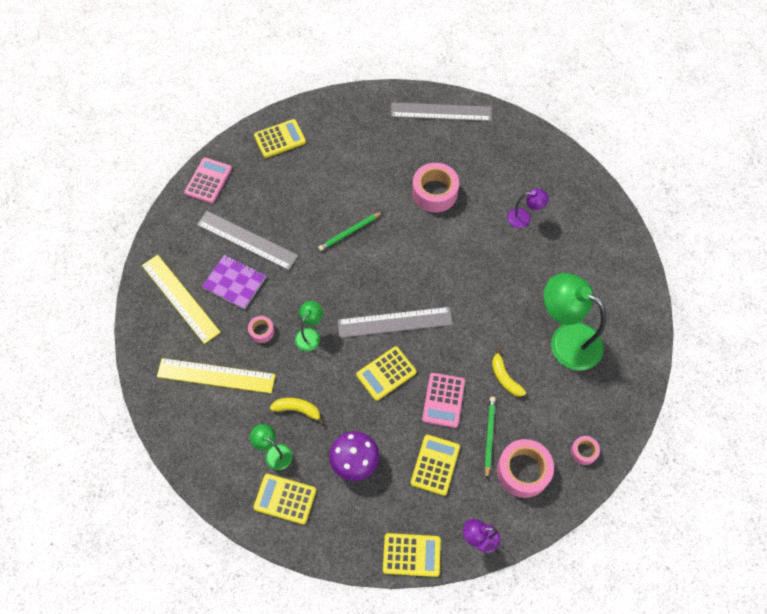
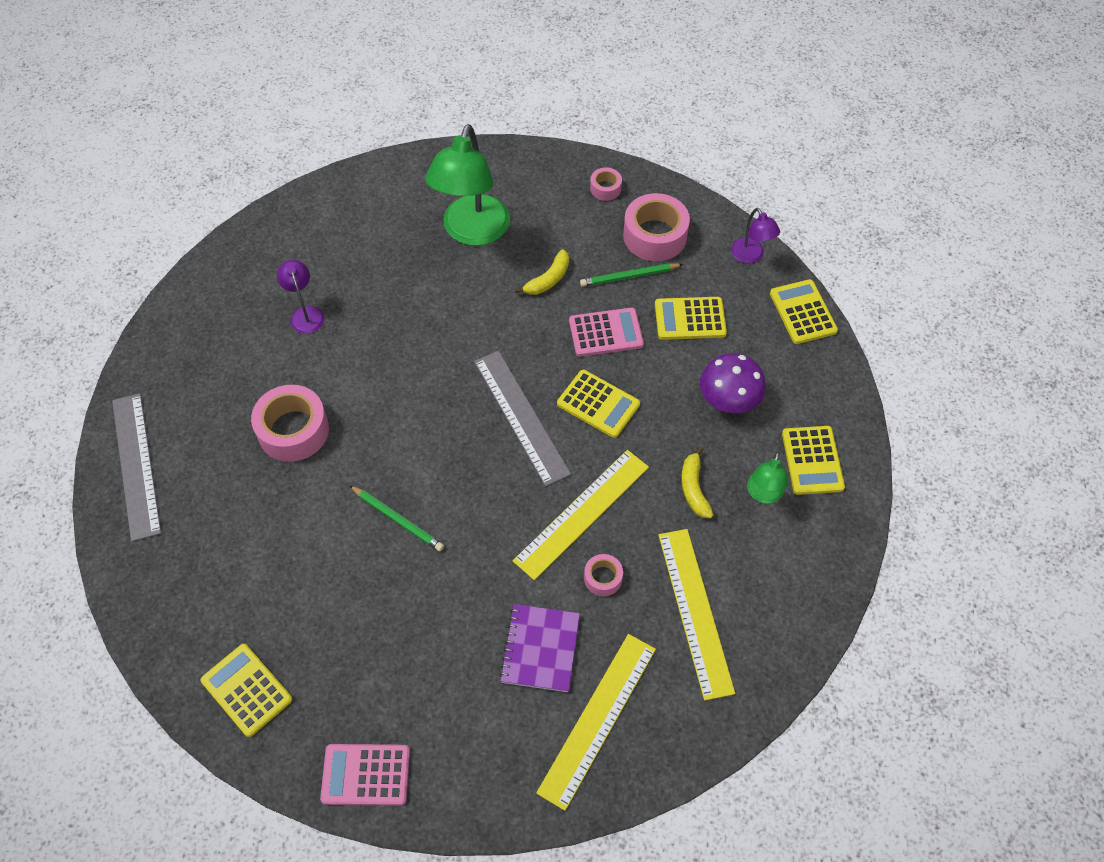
camera: 110 degrees left, 5 degrees down
grey ruler [197,211,298,270] -> none
green lamp [295,301,323,351] -> yellow ruler [513,450,649,580]

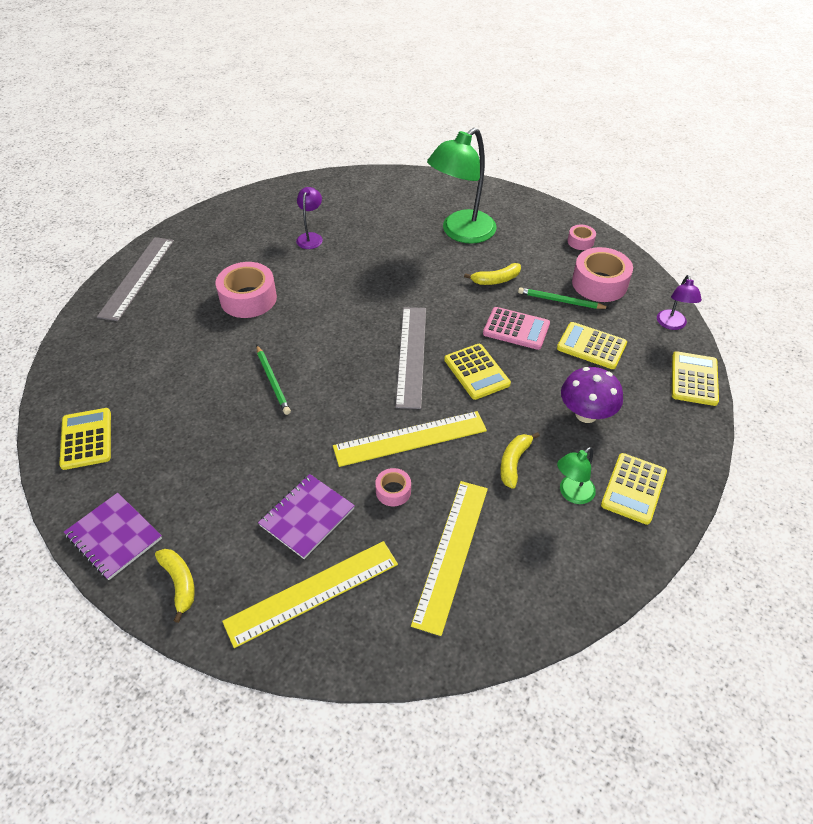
camera: 30 degrees right, 10 degrees down
pink calculator [320,744,410,806] -> purple notebook [64,493,162,580]
none -> yellow banana [155,549,195,623]

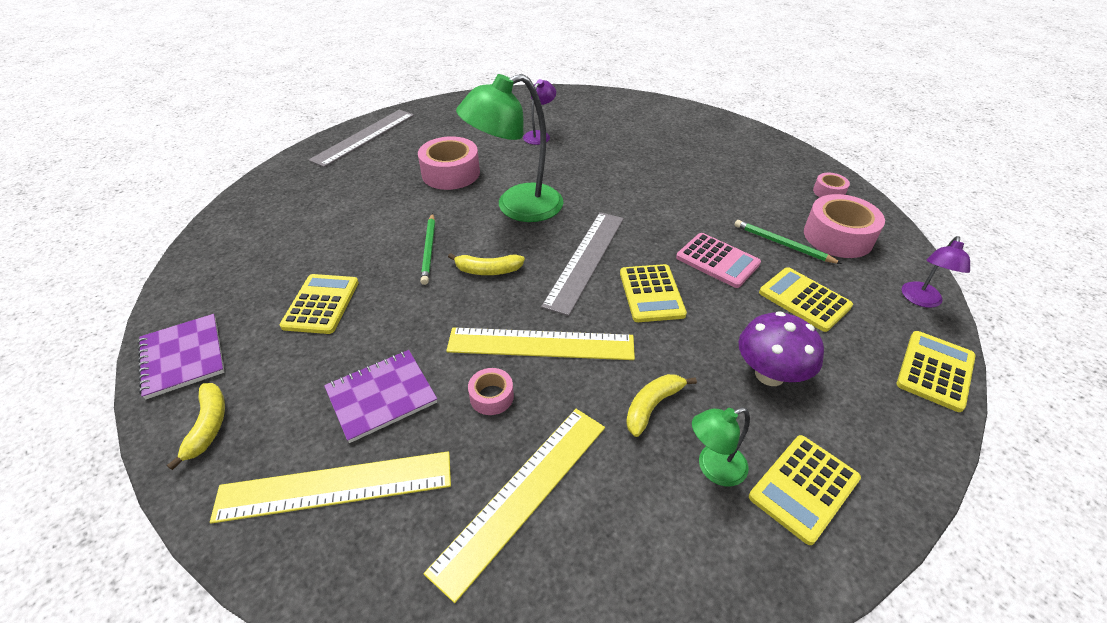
camera: 20 degrees right, 5 degrees down
yellow calculator [59,408,111,470] -> yellow calculator moved to [280,274,359,334]
green lamp [427,128,497,244] -> green lamp moved to [456,74,563,222]
yellow banana [464,263,521,285] -> yellow banana moved to [448,253,525,275]

